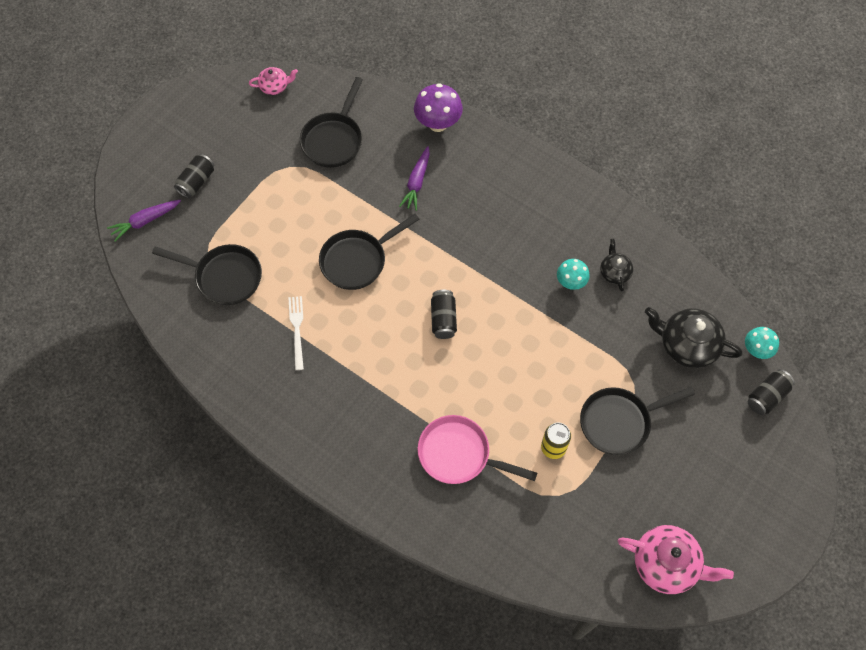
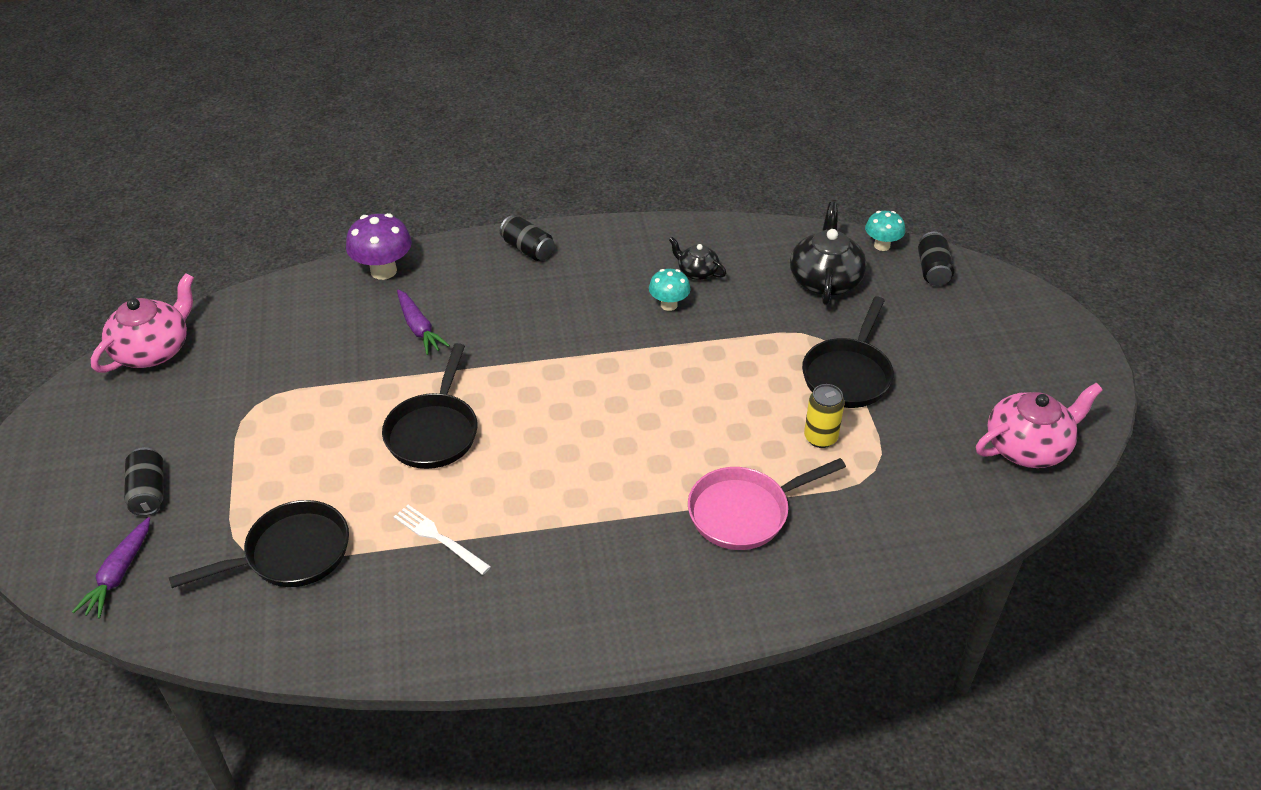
camera: 45 degrees left, 20 degrees down
pink teapot [249,67,298,95] -> pink teapot [91,273,194,373], size x1.83
black pan [300,77,363,168] -> none
black can [431,290,457,339] -> black can moved to [500,215,555,261]
black teapot [645,307,742,368] -> black teapot turned 120 degrees clockwise [790,202,867,305]

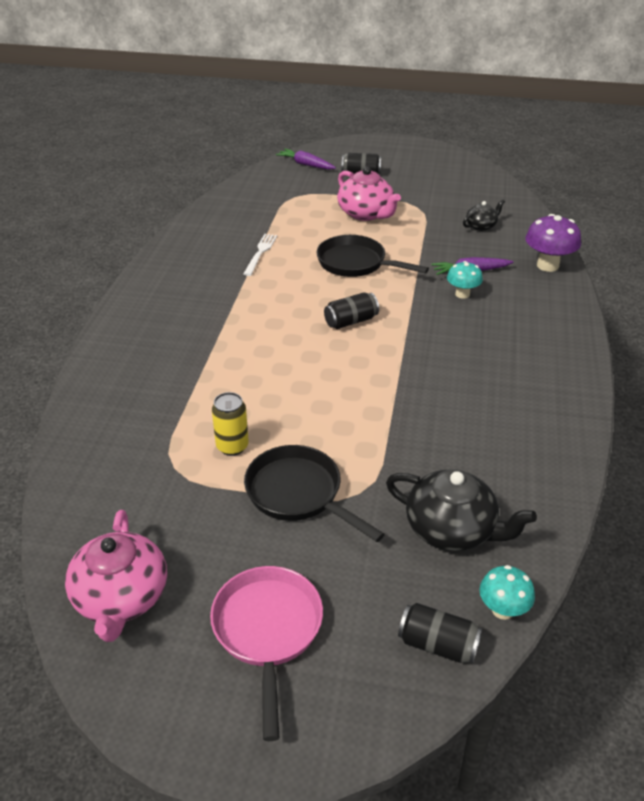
camera: 110 degrees right, 5 degrees down
pink teapot [91,273,194,373] -> pink teapot moved to [337,166,401,221]
black pan [169,500,349,588] -> none
white fork [394,505,491,575] -> white fork turned 45 degrees counterclockwise [244,234,277,276]
black can [500,215,555,261] -> black can moved to [324,292,379,329]
turquoise mushroom [649,269,691,311] -> turquoise mushroom moved to [447,261,483,299]
black teapot [669,237,726,280] -> black teapot moved to [463,199,505,231]
pink pan [688,458,846,550] -> pink pan moved to [210,566,323,741]

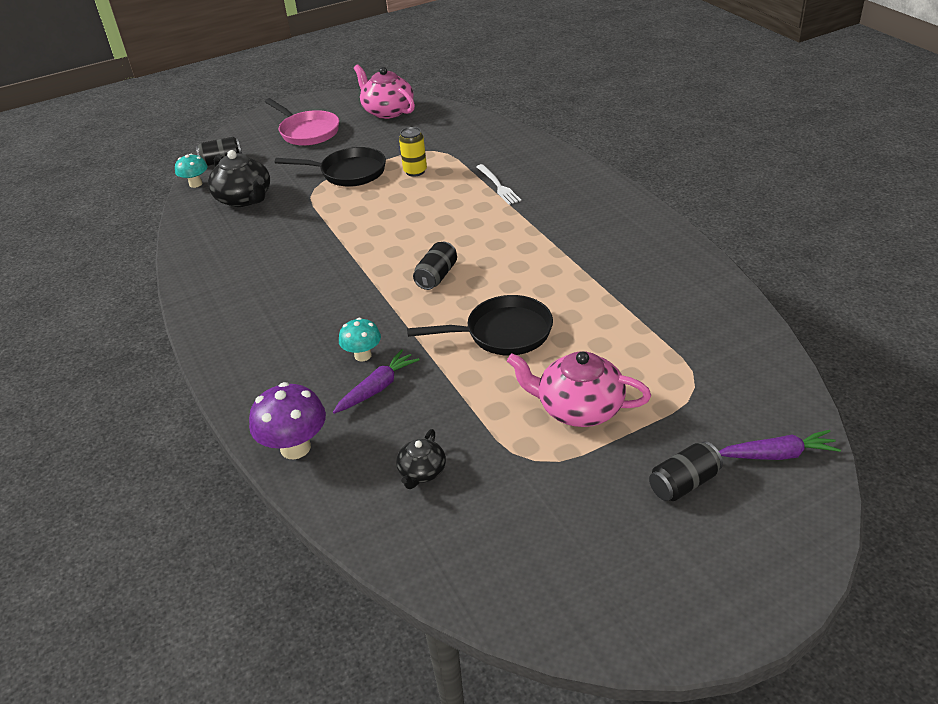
camera: 145 degrees right, 0 degrees up
white fork [244,234,277,276] -> white fork moved to [476,164,521,205]
black teapot [386,469,537,551] -> black teapot turned 120 degrees counterclockwise [208,150,270,207]

